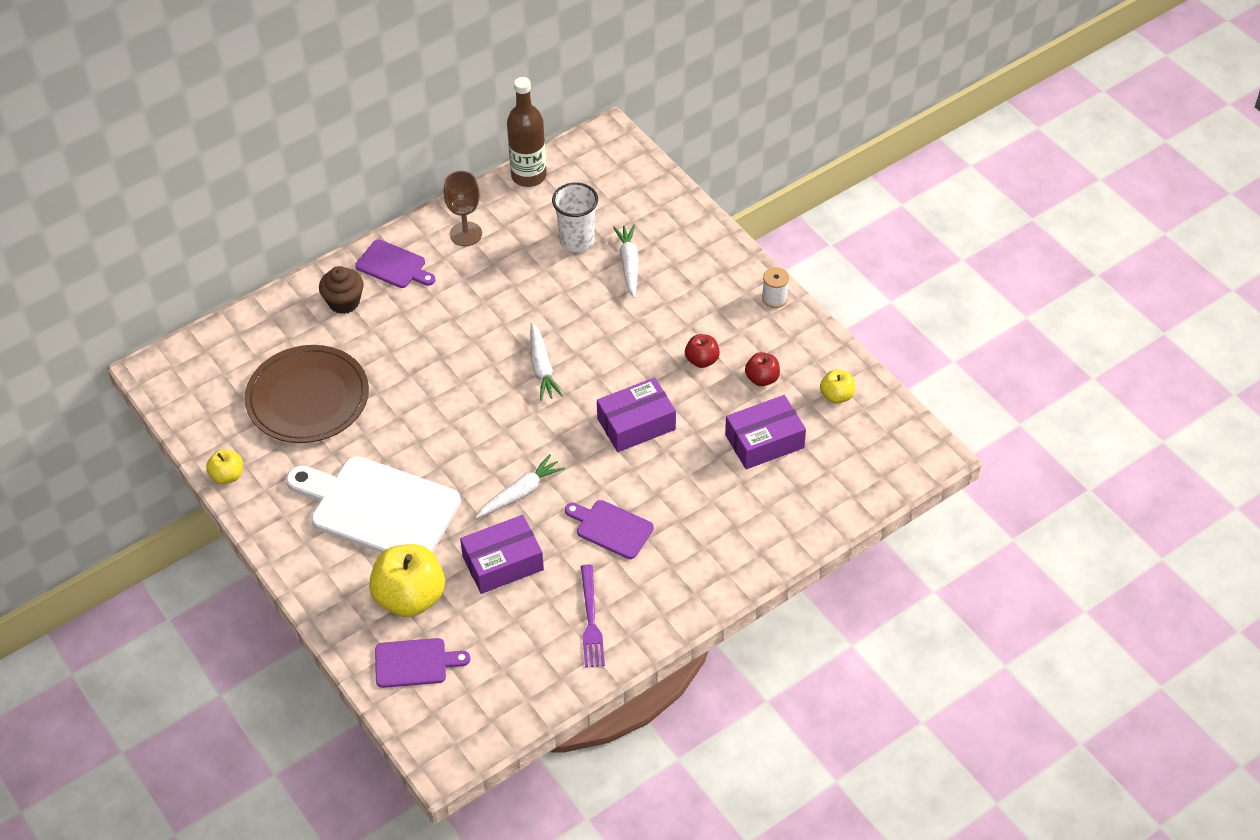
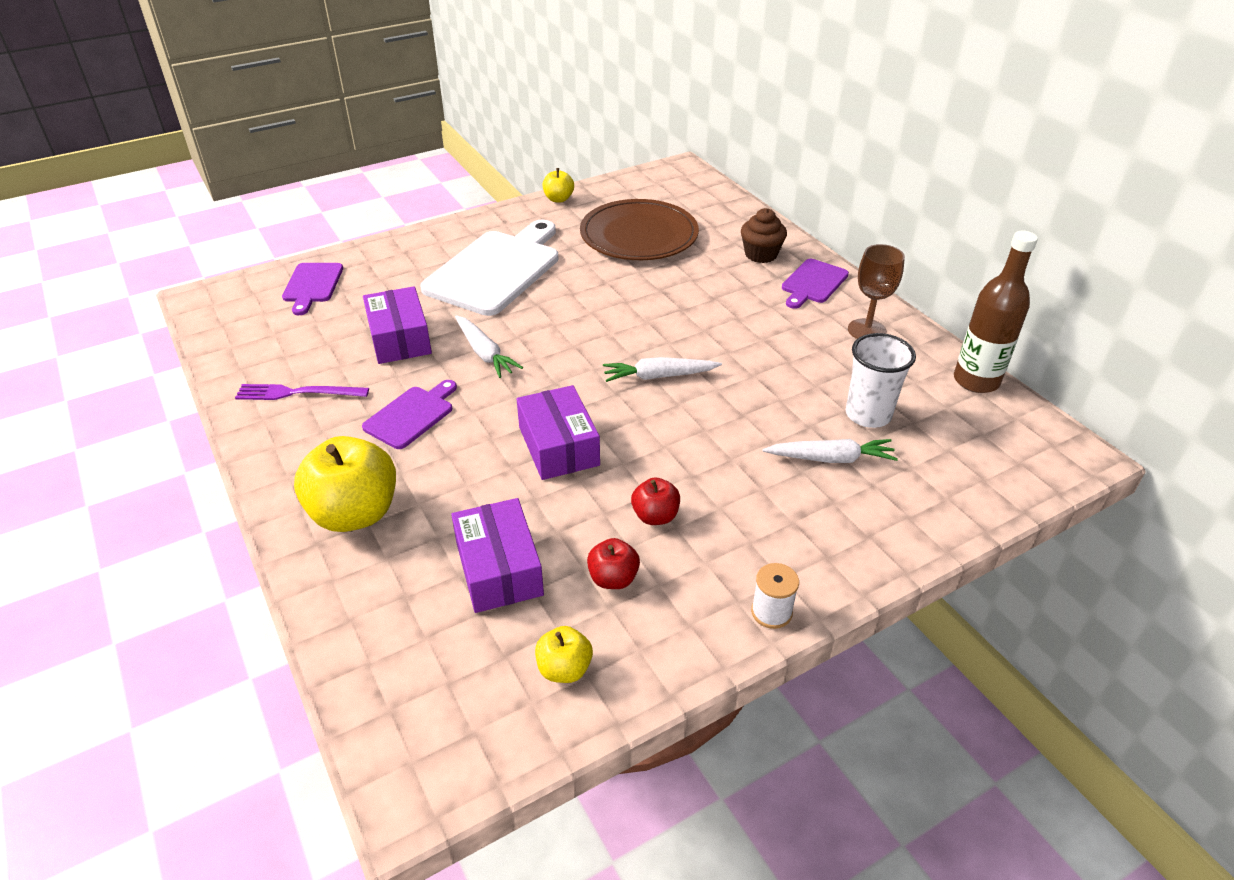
camera: 95 degrees right, 10 degrees down
yellow apple [369,544,445,617] -> yellow apple moved to [294,436,396,532]

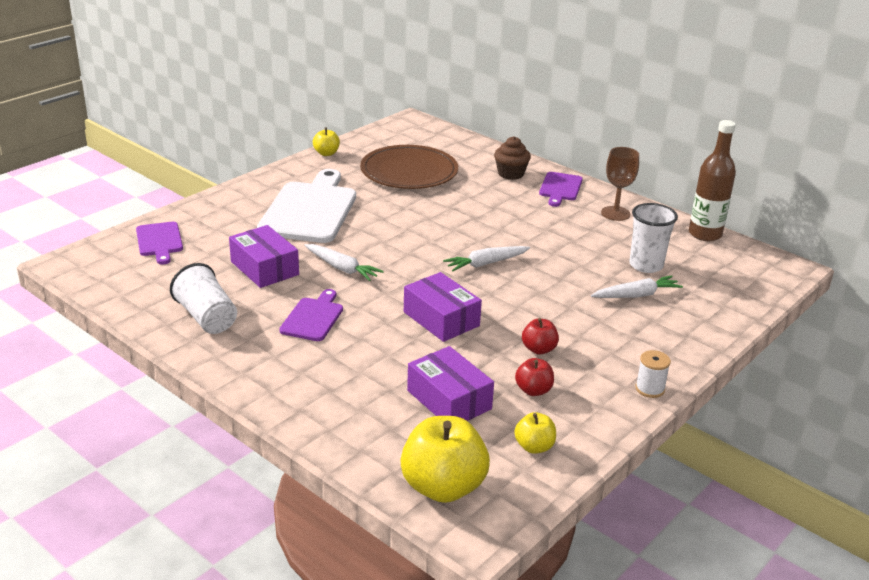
camera: 20 degrees left, 10 degrees down
purple fork [235,384,369,400] -> white cup [170,263,237,334]
yellow apple [294,436,396,532] -> yellow apple moved to [401,416,490,503]

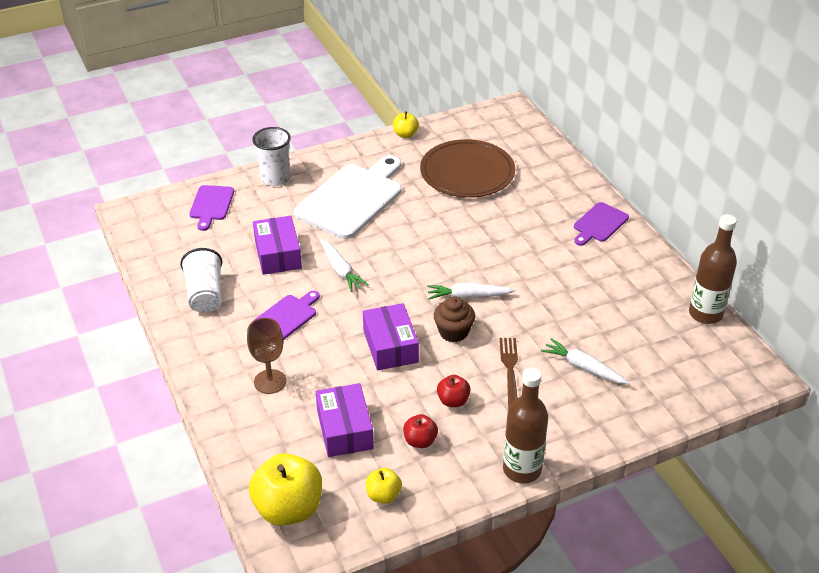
camera: 25 degrees right, 10 degrees up
brown cupcake [494,136,531,180] -> brown cupcake moved to [434,296,475,342]
white carrot [591,276,683,298] -> white carrot turned 150 degrees counterclockwise [541,338,630,384]
brown goblet [601,147,639,221] -> brown goblet moved to [247,318,286,394]
white cup [629,203,678,273] -> white cup moved to [252,127,291,186]
white spool [635,350,671,398] -> brown bottle [503,368,548,483]
none -> brown fork [500,338,518,410]

